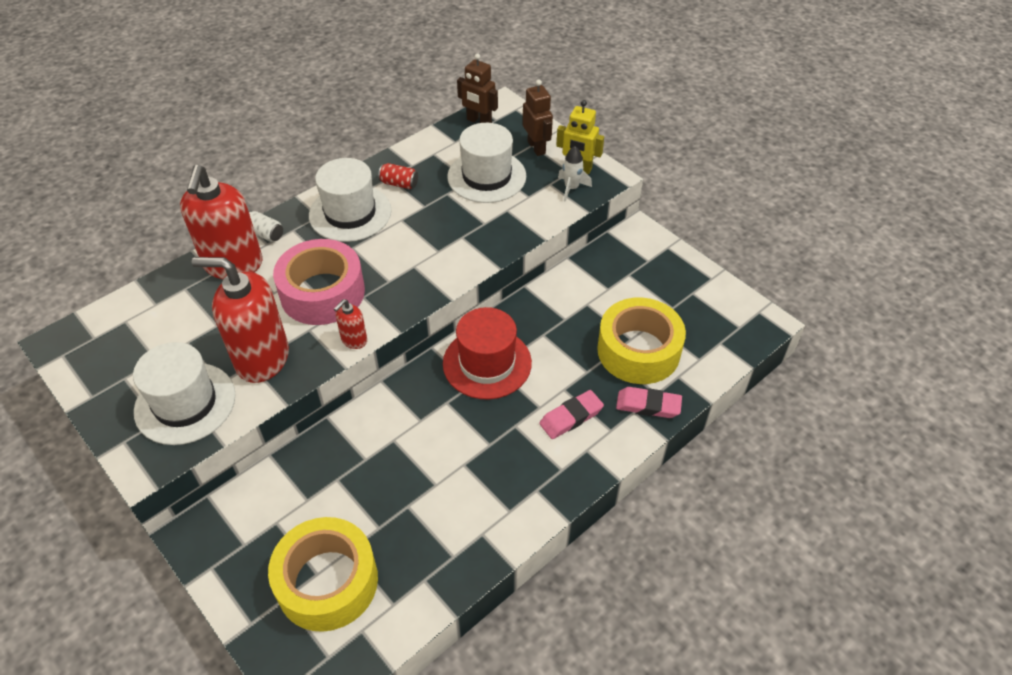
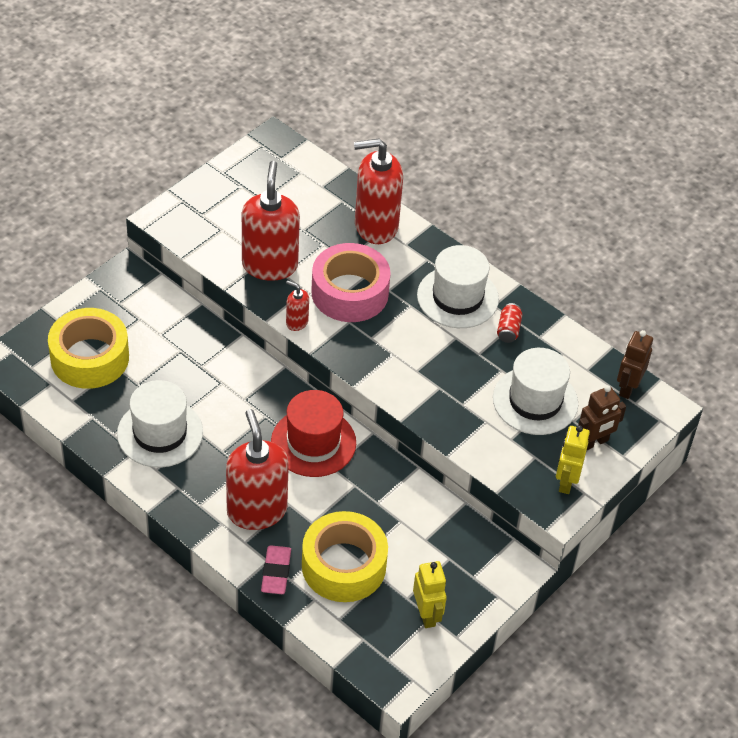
camera: 80 degrees right, 0 degrees up
white hat [133,342,236,445] -> white hat moved to [117,380,203,468]
white can [249,211,283,242] -> none
pink eraser [539,390,604,439] -> red soap dispenser [226,409,289,530]
white rocket [558,146,592,202] -> none
none -> yellow robot [413,561,447,628]

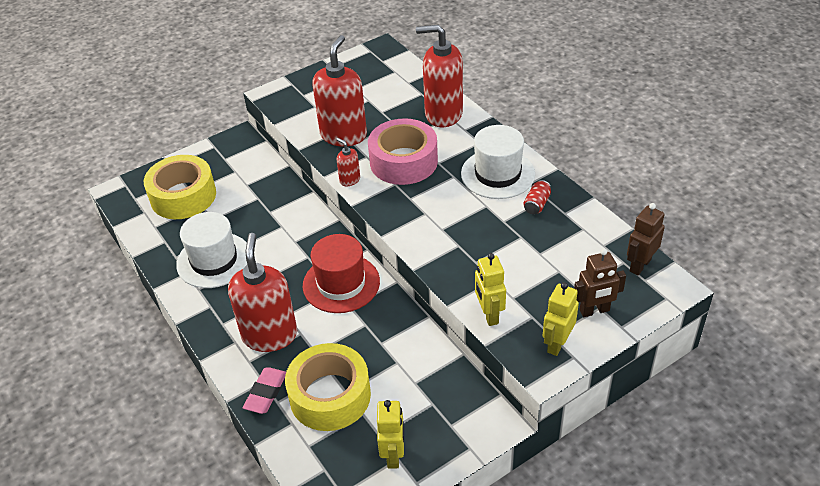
camera: 20 degrees right, 5 degrees down
white hat [493,348,578,435] -> none
none -> yellow robot [475,253,506,326]

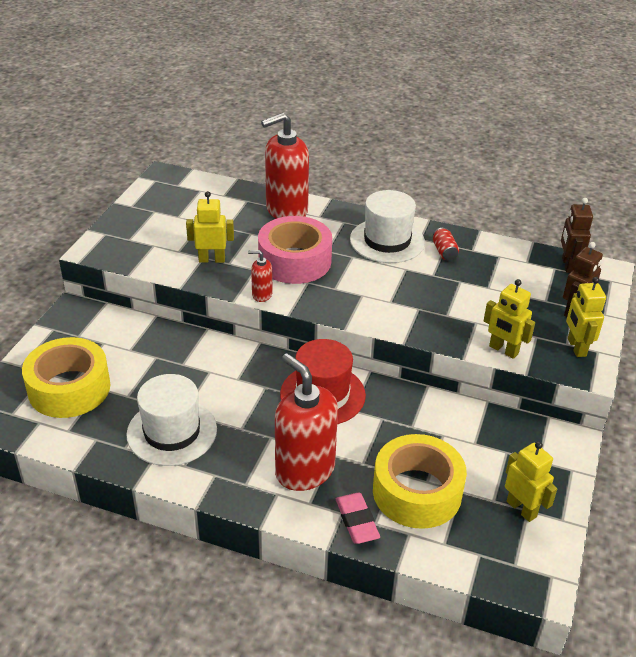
camera: 40 degrees left, 5 degrees down
red soap dispenser [312,35,367,147] -> yellow robot [186,191,234,263]

